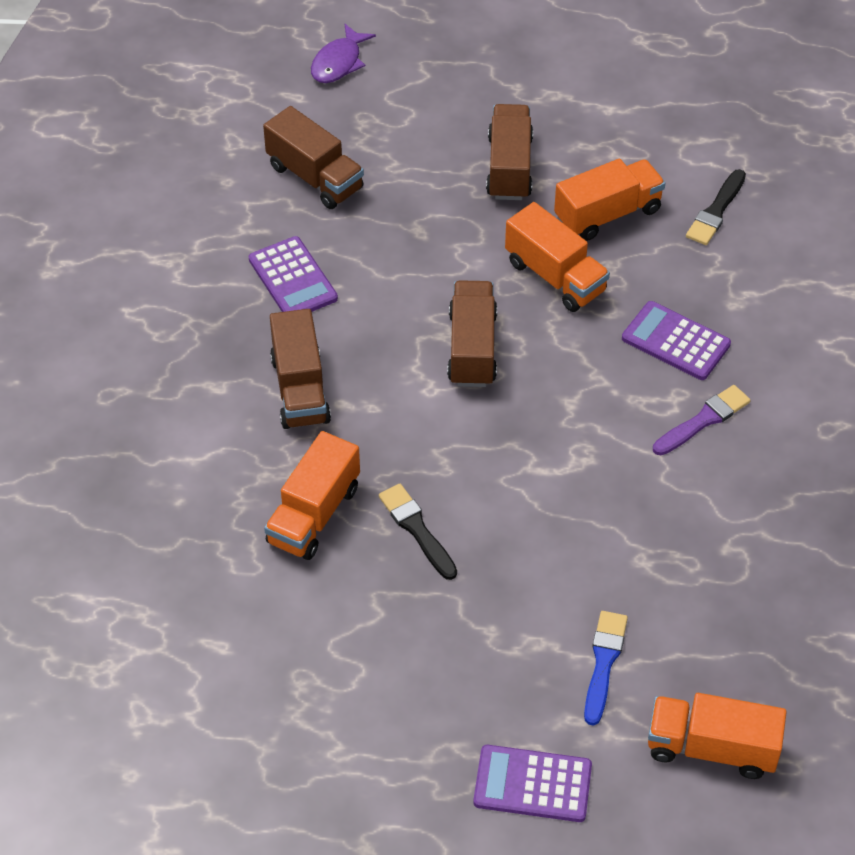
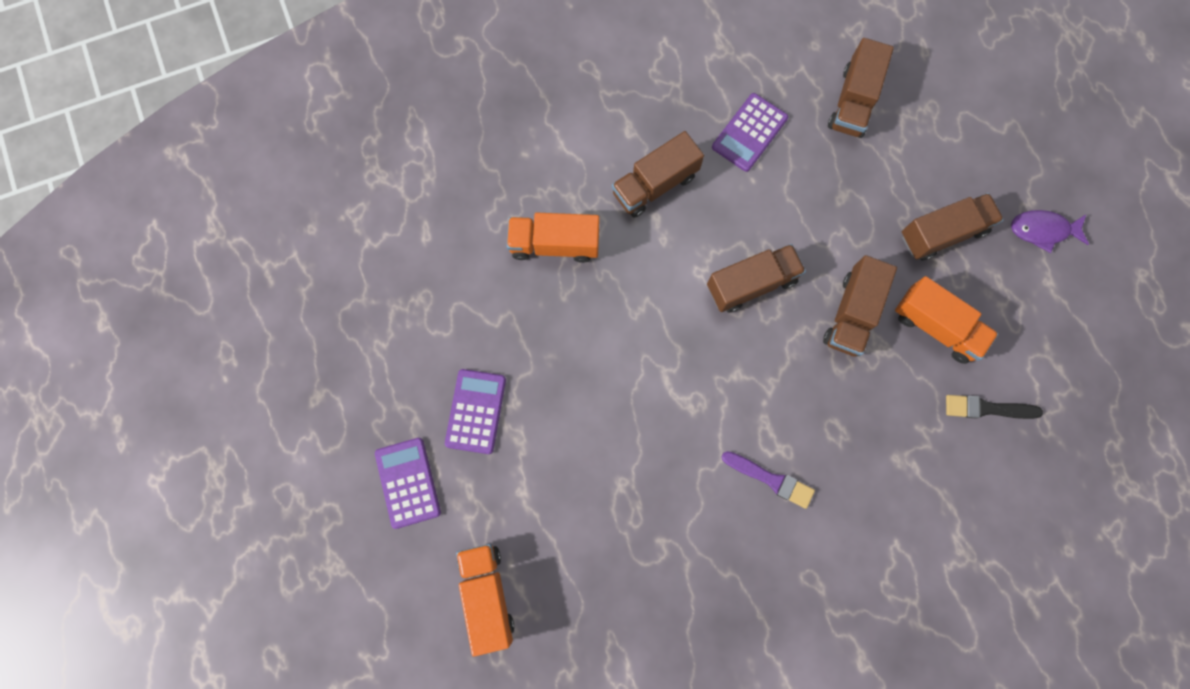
camera: 65 degrees right, 25 degrees up
purple fish [311,24,376,83] -> purple fish moved to [1011,210,1089,253]
black brush [379,484,457,580] -> none
orange truck [505,202,610,312] -> brown truck [823,255,897,356]
blue brush [584,611,628,726] -> none
purple calculator [622,301,731,380] -> purple calculator moved to [445,369,506,454]

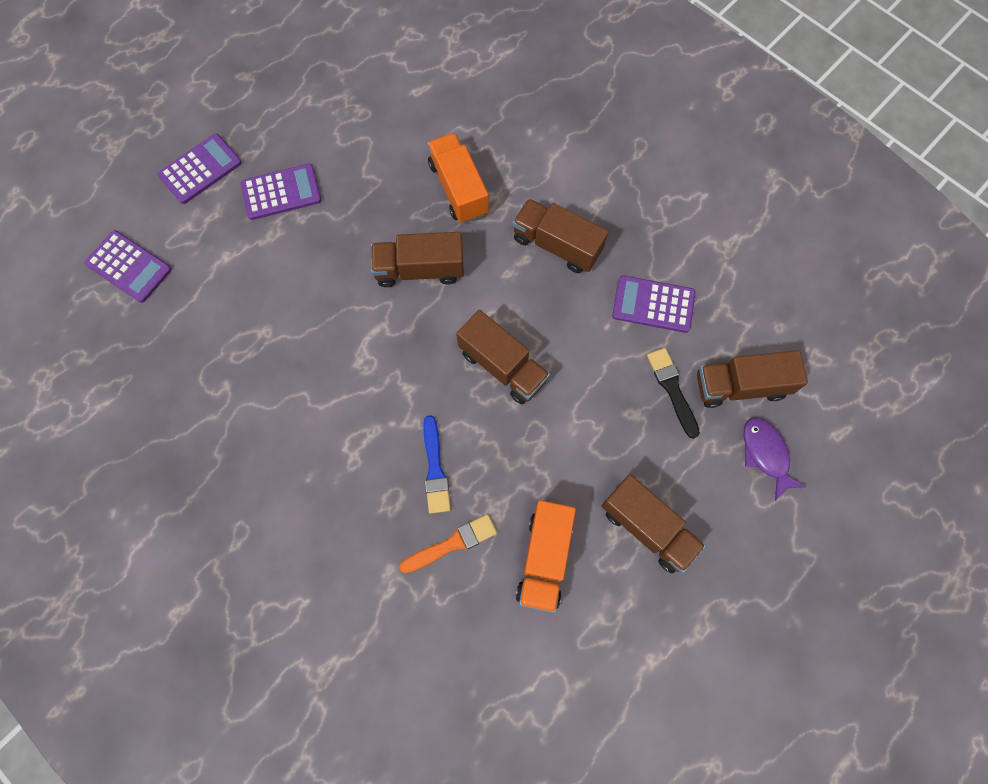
camera: 65 degrees right, 5 degrees down
orange truck [456,544,514,657] -> purple calculator [85,230,172,303]
purple brush [721,451,815,509] -> none
brown truck [823,255,897,356] -> brown truck moved to [371,232,464,287]
black brush [946,395,1043,419] -> black brush moved to [647,348,700,439]
purple fish [1011,210,1089,253] -> purple fish moved to [744,417,806,501]
none -> orange brush [399,514,497,573]
none -> blue brush [423,415,451,514]

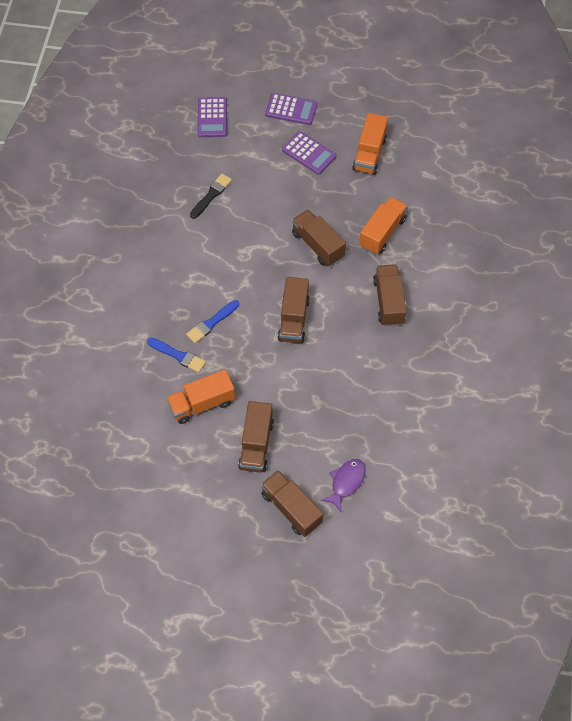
camera: 55 degrees right, 10 degrees down
orange brush [399,514,497,573] -> blue brush [147,338,206,373]
purple calculator [612,275,696,333] -> none
black brush [647,348,700,439] -> black brush moved to [190,174,232,219]
brown truck [697,350,808,408] -> brown truck moved to [261,470,323,537]
none -> orange truck [352,113,388,175]

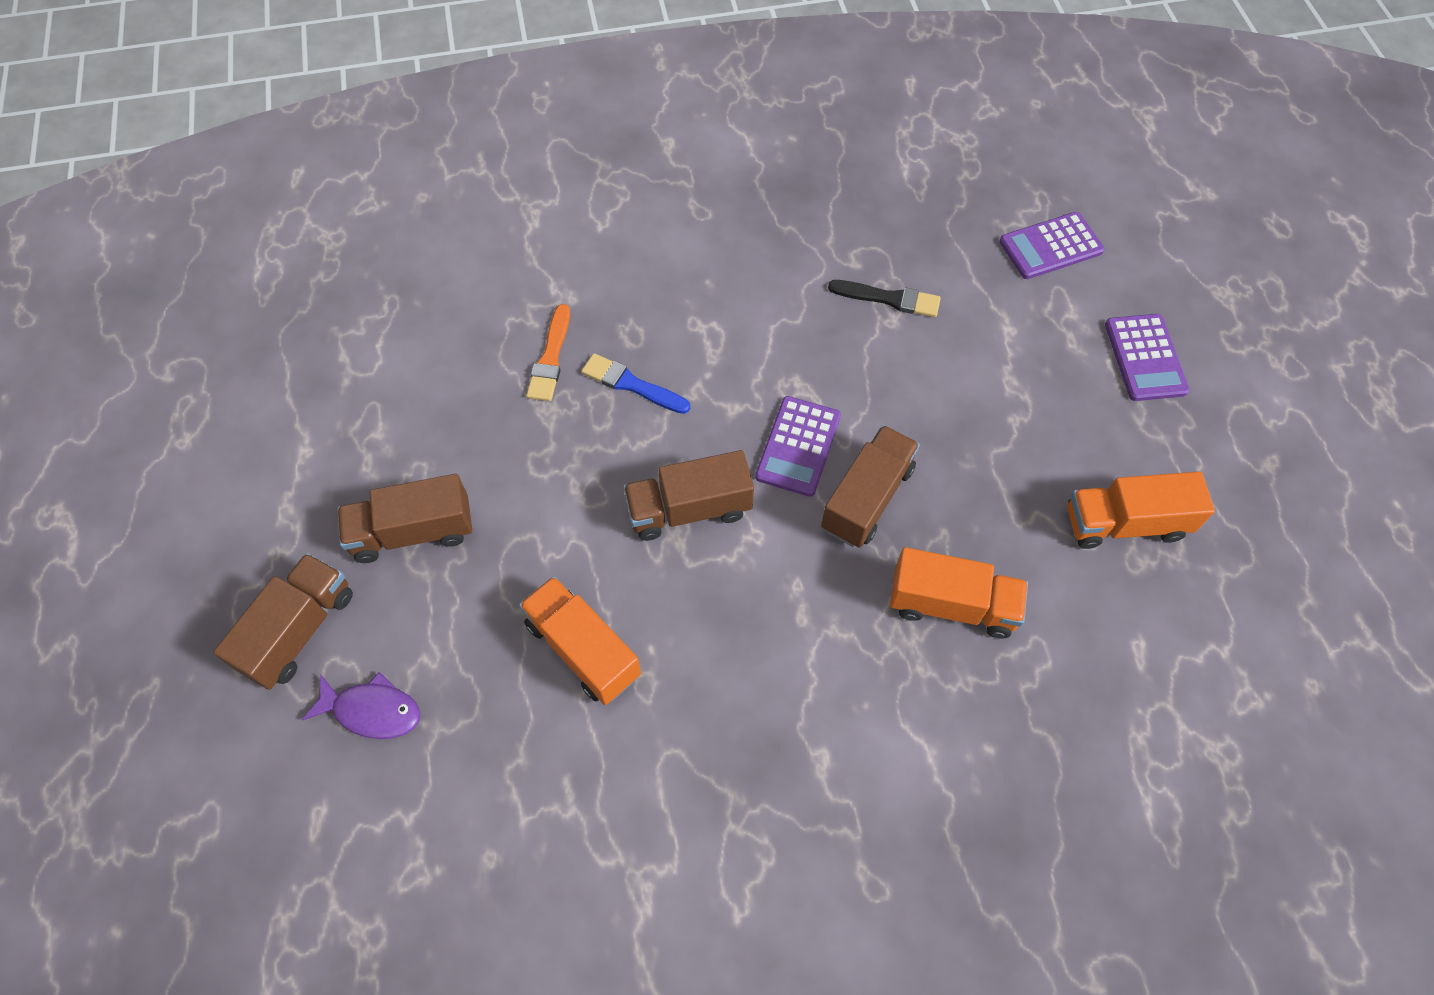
camera: 70 degrees right, 0 degrees up
blue brush [147,338,206,373] -> orange brush [526,304,570,401]
orange truck [167,370,235,424] -> orange truck moved to [519,576,641,705]
purple calculator [282,131,336,175] -> purple calculator moved to [755,396,841,497]
brown truck [373,264,407,326] -> none

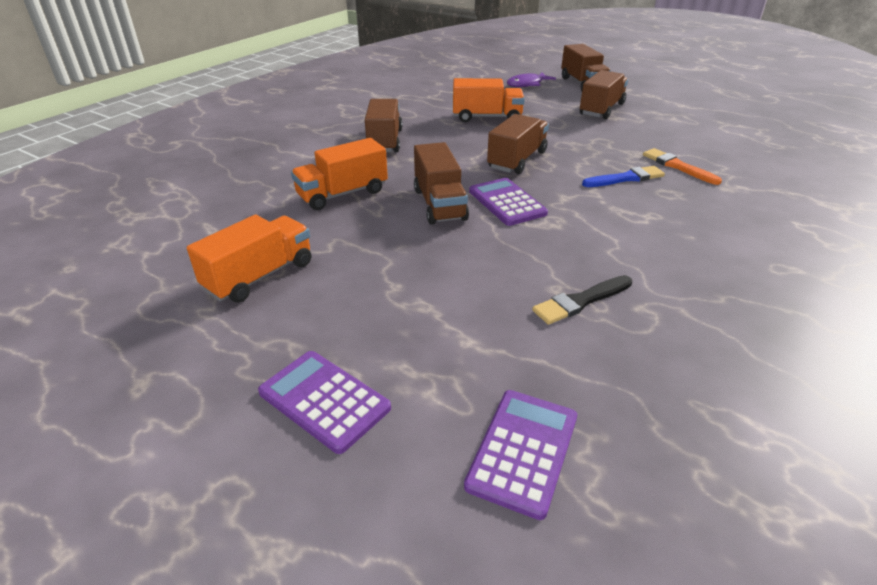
camera: 135 degrees right, 25 degrees down
none -> brown truck [365,99,403,152]

